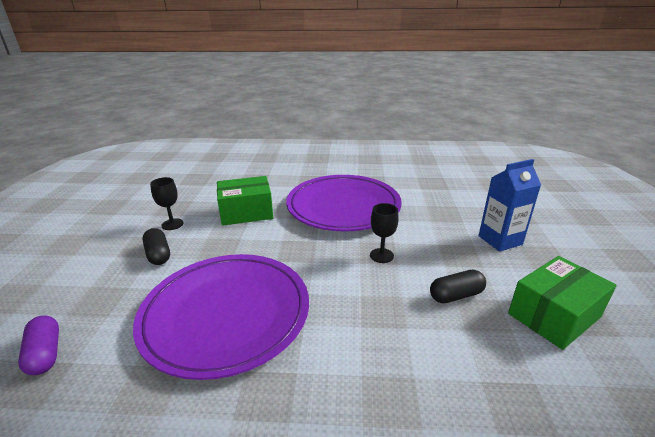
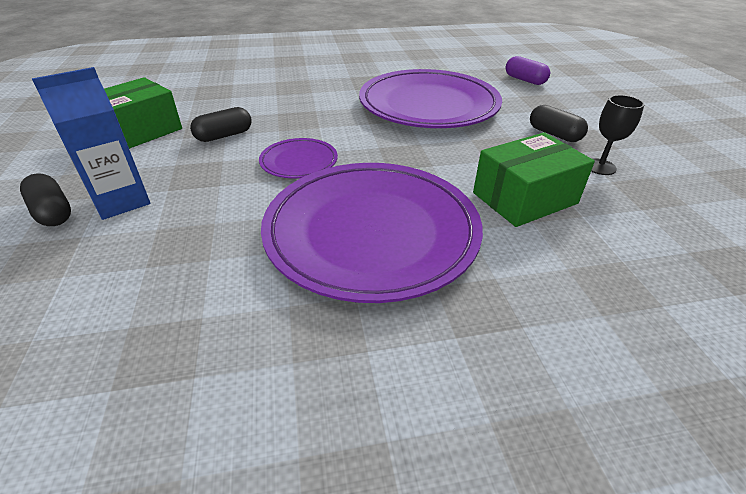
camera: 165 degrees right, 10 degrees up
black goblet [370,203,399,263] -> purple plate [259,138,338,178]
none -> black capsule [20,173,71,226]

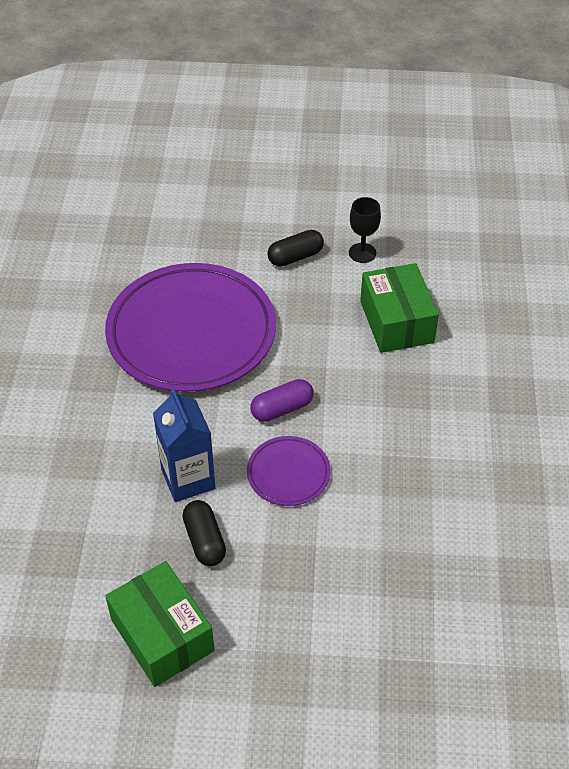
camera: 75 degrees left, 10 degrees up
black capsule [20,173,71,226] -> none
blue carton [32,67,151,220] -> blue carton moved to [153,388,215,502]
purple plate [261,163,483,303] -> none
purple capsule [506,56,550,85] -> purple capsule moved to [250,379,314,422]

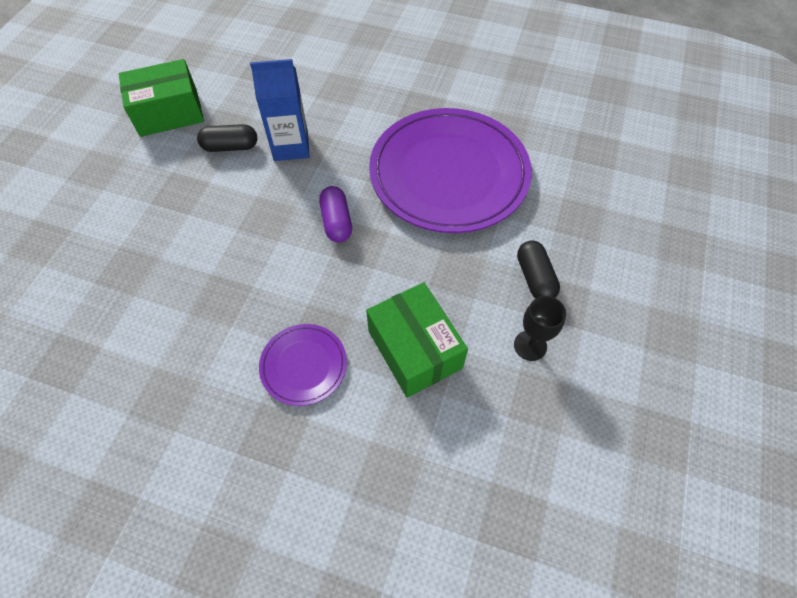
camera: 105 degrees right, 10 degrees up
purple plate [247,436,331,506] -> purple plate moved to [259,324,347,406]
green box [360,263,439,353] -> green box turned 60 degrees clockwise [366,282,468,398]

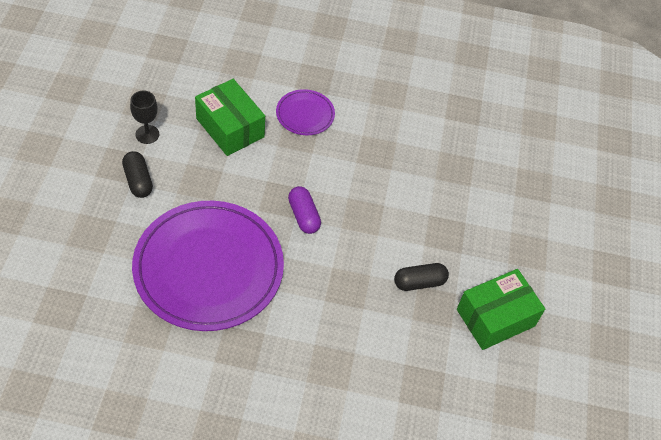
camera: 165 degrees right, 5 degrees down
blue carton [250,59,310,161] -> none

